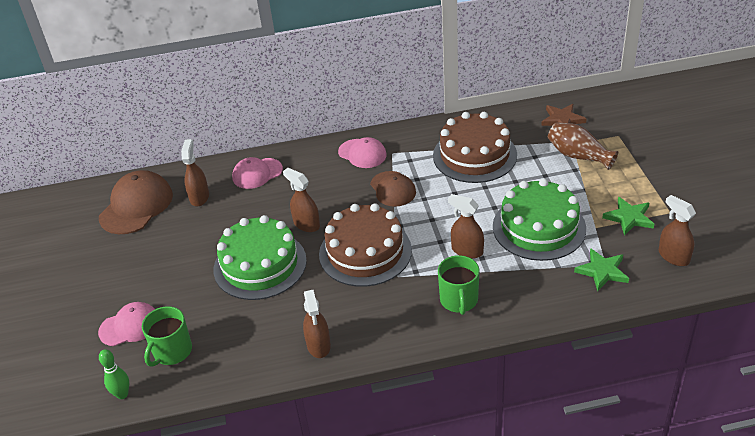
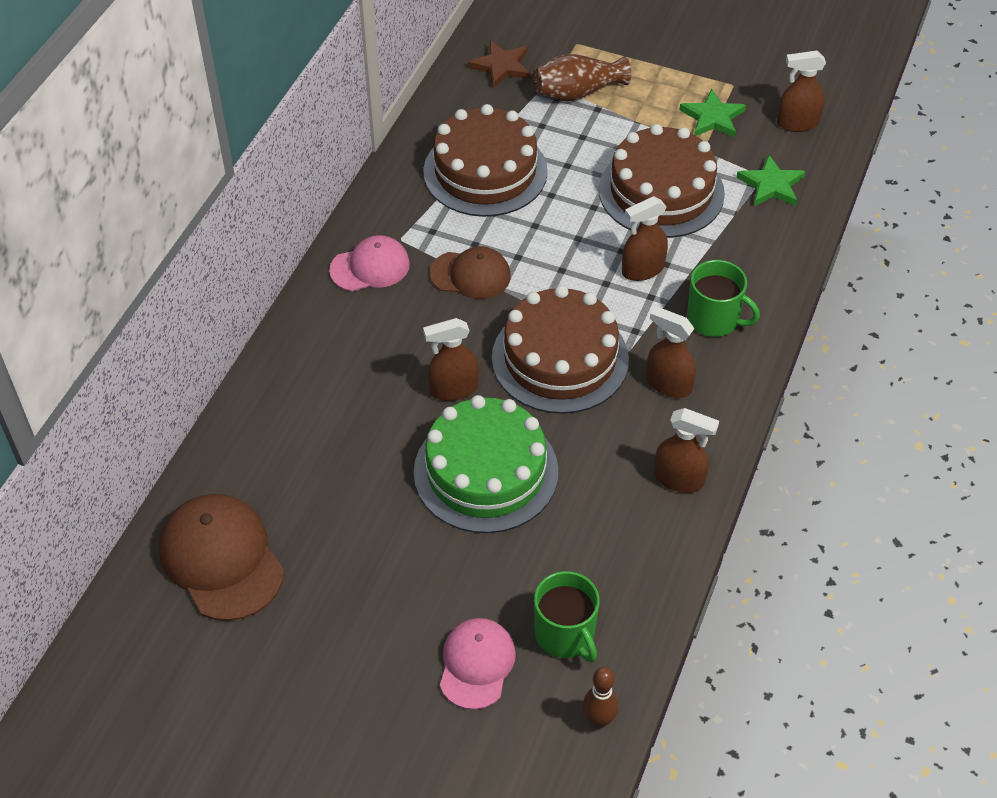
camera: 60 degrees left, 10 degrees up
green bowling pin [99,349,129,399] -> brown bowling pin [582,667,619,728]
brown spray bottle [181,139,209,207] -> brown spray bottle moved to [646,306,696,398]
pink cap [232,157,283,189] -> none
green cake [493,178,586,261] -> brown cake [599,124,725,238]

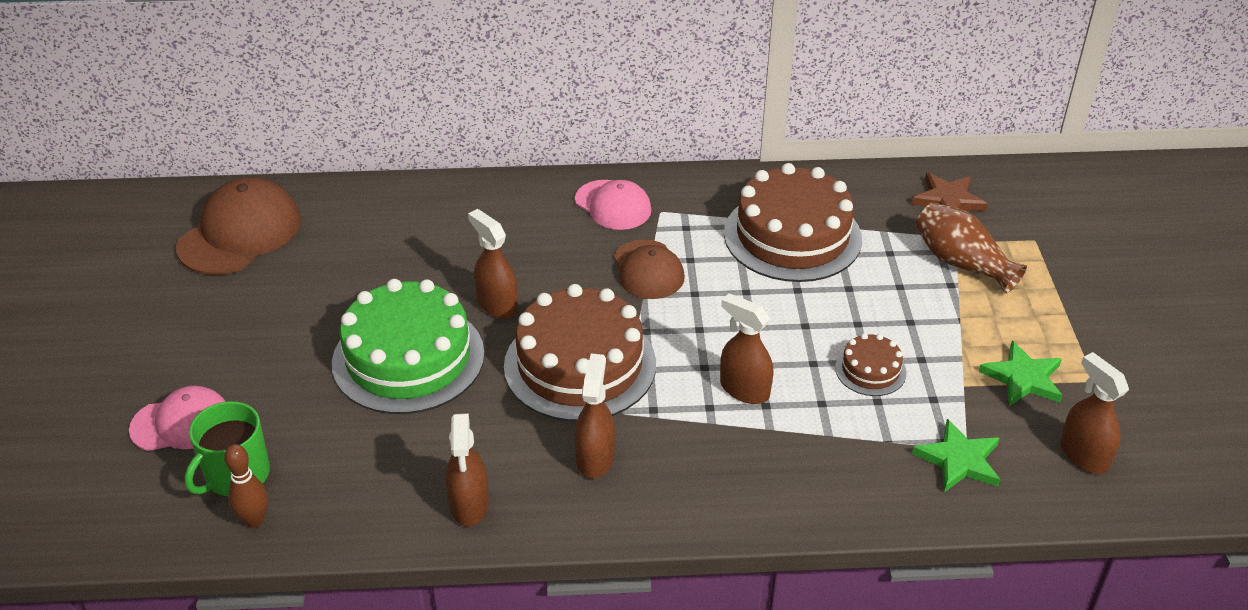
camera: 65 degrees right, 10 degrees down
brown bowling pin [582,667,619,728] -> brown bowling pin moved to [224,444,268,528]
brown cake [599,124,725,238] -> brown cake [835,333,906,396], size x0.46
green mug [687,260,760,337] -> none

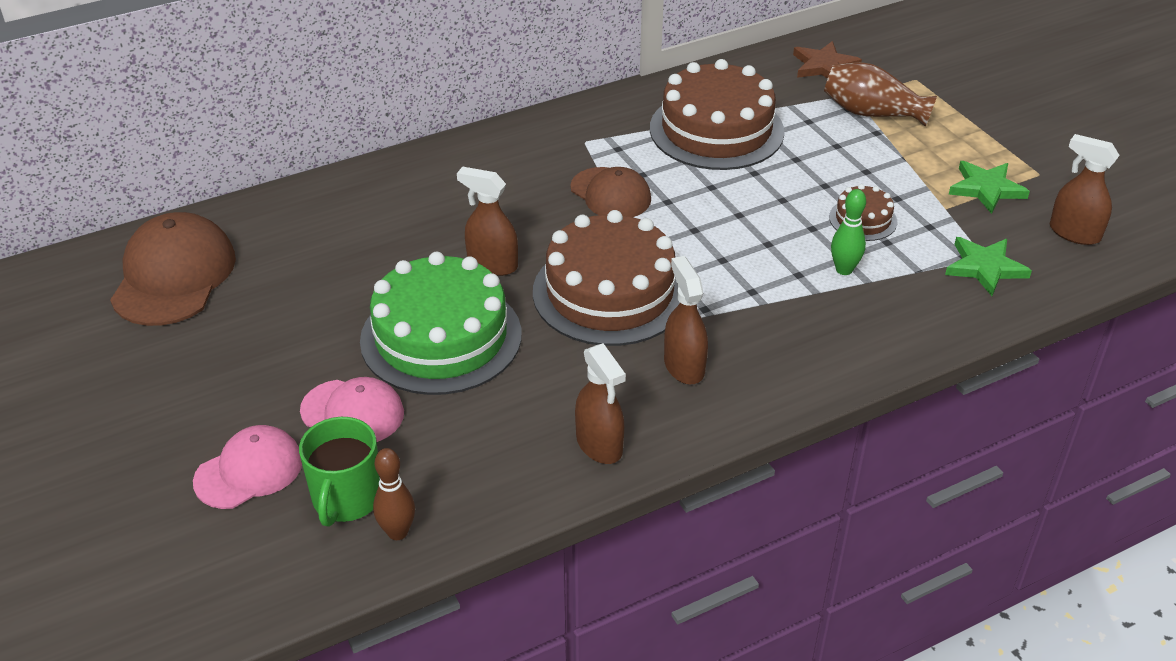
camera: 25 degrees left, 0 degrees up
pink cap [575,180,652,230] -> pink cap moved to [300,377,404,442]
brown spray bottle [720,293,774,404] -> none
none -> green bowling pin [831,189,866,275]

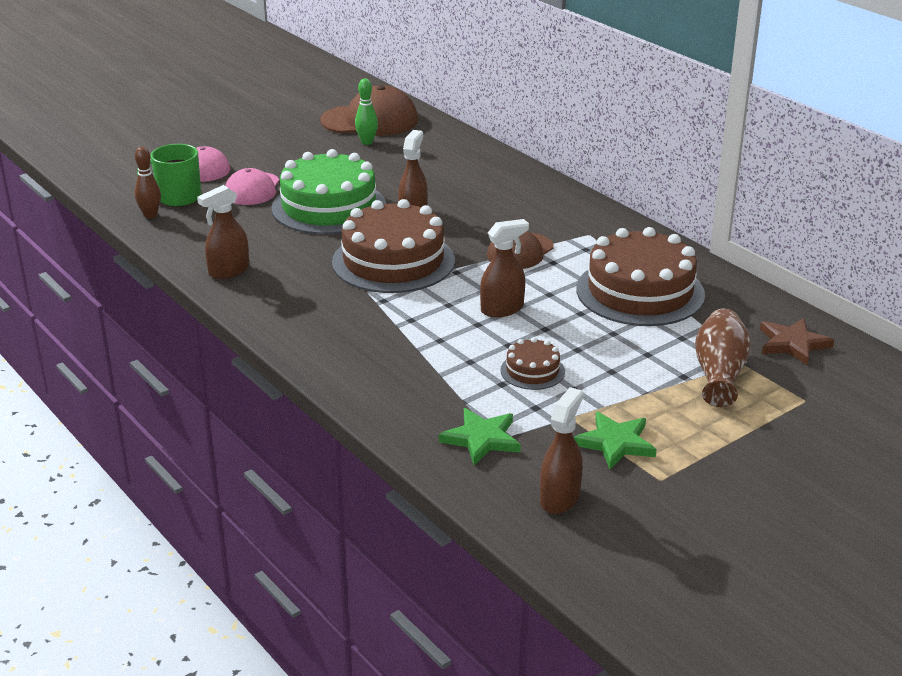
camera: 80 degrees right, 10 degrees down
brown spray bottle [664,256,708,385] -> brown spray bottle moved to [480,219,529,317]
green bowling pin [831,189,866,275] -> green bowling pin moved to [355,79,378,145]

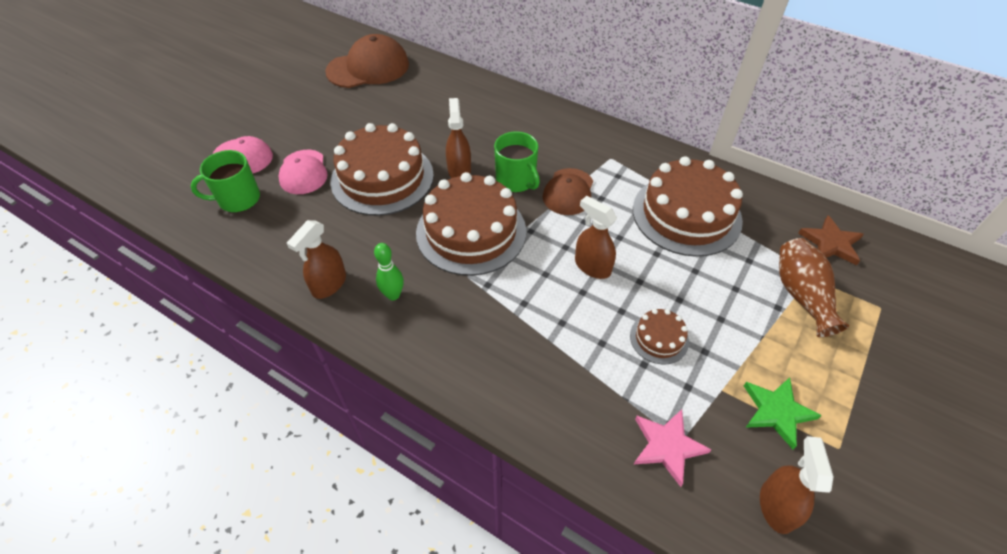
camera: 20 degrees left, 20 degrees up
brown bowling pin [135,146,161,218] -> none
green cake [271,149,386,234] -> brown cake [331,123,434,216]
green bowling pin [355,79,378,145] -> green bowling pin moved to [374,243,404,300]
green star [439,408,521,465] -> pink star [634,409,712,487]
brown spray bottle [480,219,529,317] -> brown spray bottle turned 90 degrees counterclockwise [575,196,617,279]
none -> green mug [494,131,540,192]

